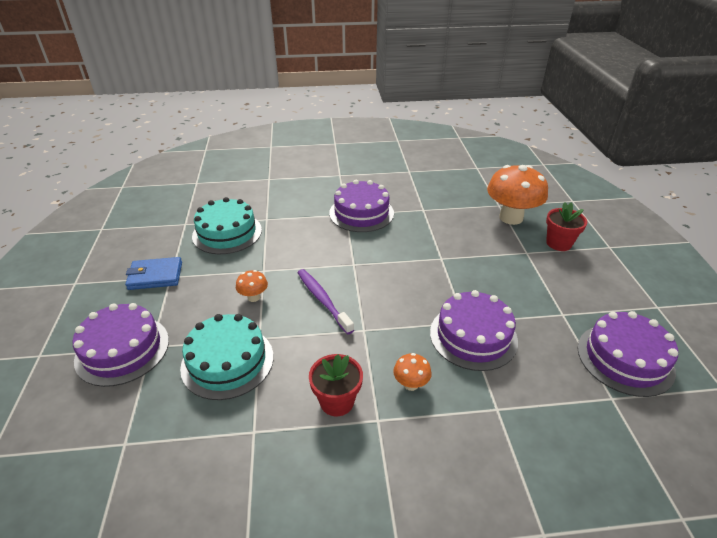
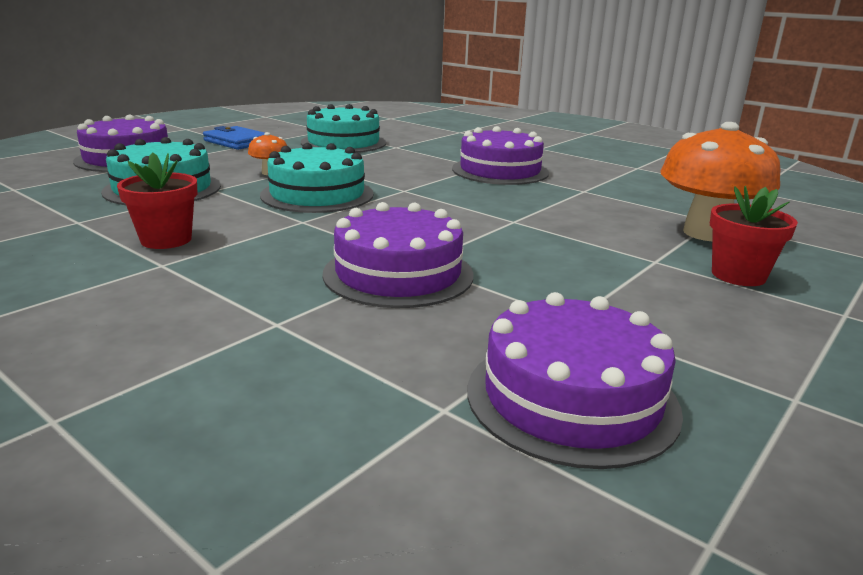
camera: 45 degrees right, 15 degrees down
purple toothbrush [297,269,354,334] -> turquoise cake [260,143,374,213]
orange mushroom [393,353,432,391] -> none

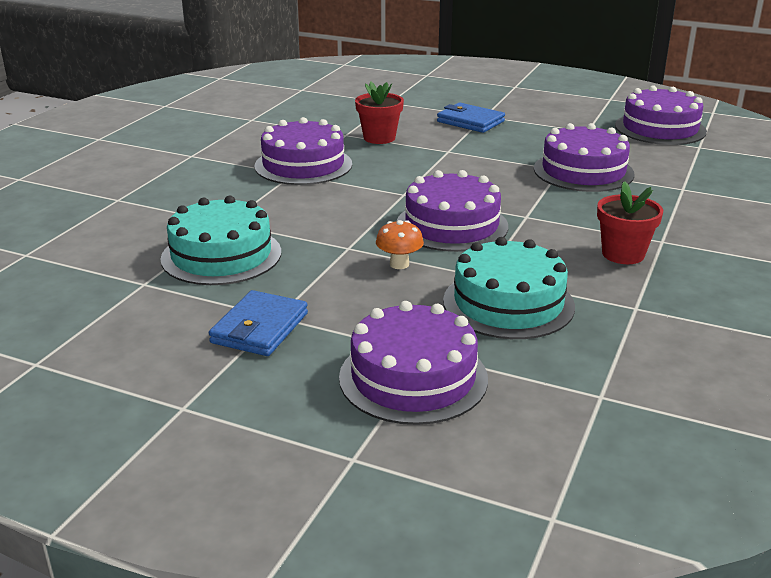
camera: 105 degrees left, 5 degrees up
turquoise cake [260,143,374,213] -> purple cake [397,170,508,252]
orange mushroom [660,122,780,241] -> none
red flower pot [710,186,798,286] -> red flower pot moved to [355,81,404,144]
none -> blue wallet [437,103,505,133]

